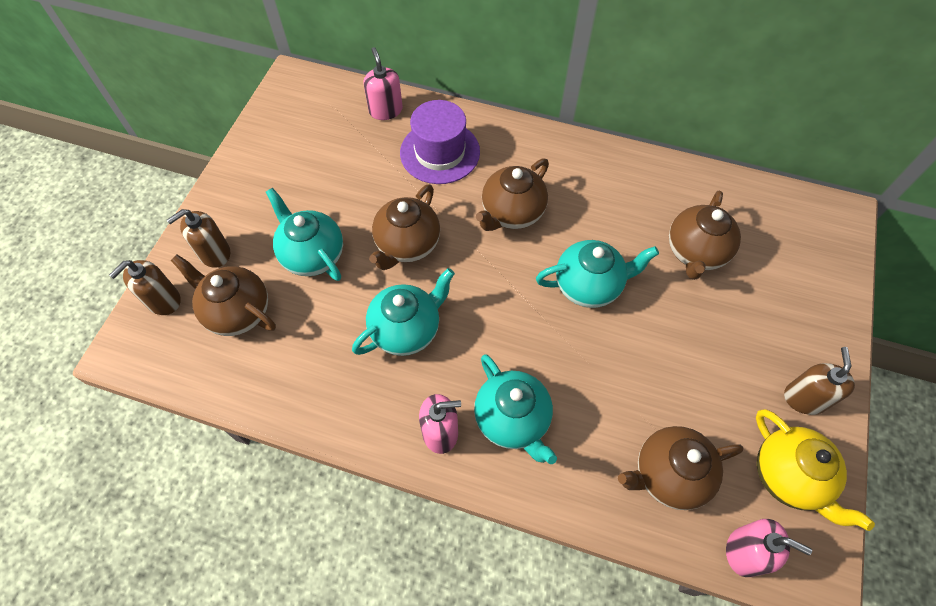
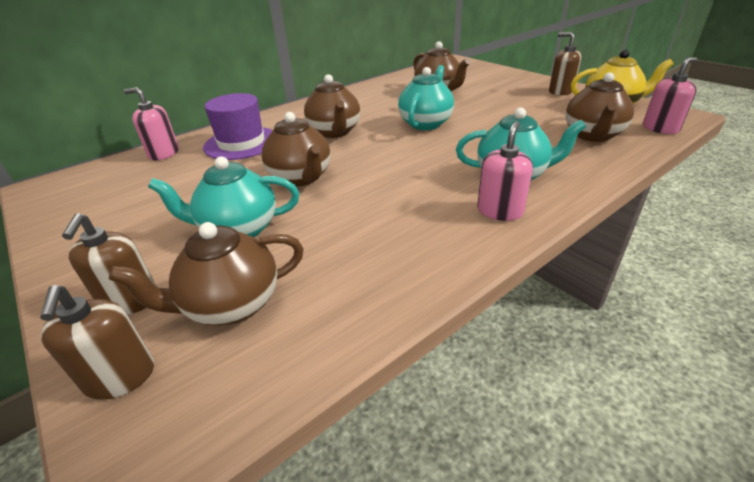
camera: 55 degrees left, 25 degrees down
turquoise teapot [352,268,455,356] -> none

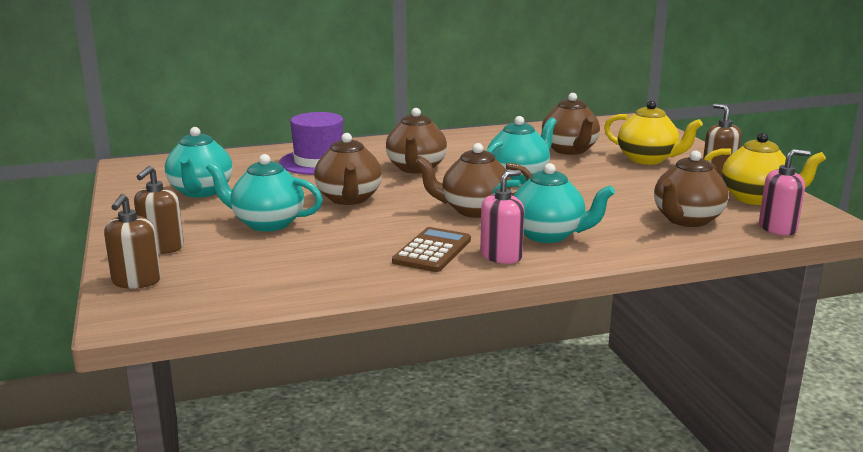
camera: 20 degrees right, 15 degrees down
brown teapot [109,222,304,326] -> brown teapot moved to [415,143,532,218]
pink soap dispenser [124,87,179,160] -> none
none -> turquoise teapot [165,127,233,198]
none -> brown calculator [392,227,471,272]
none -> yellow teapot [604,101,703,165]

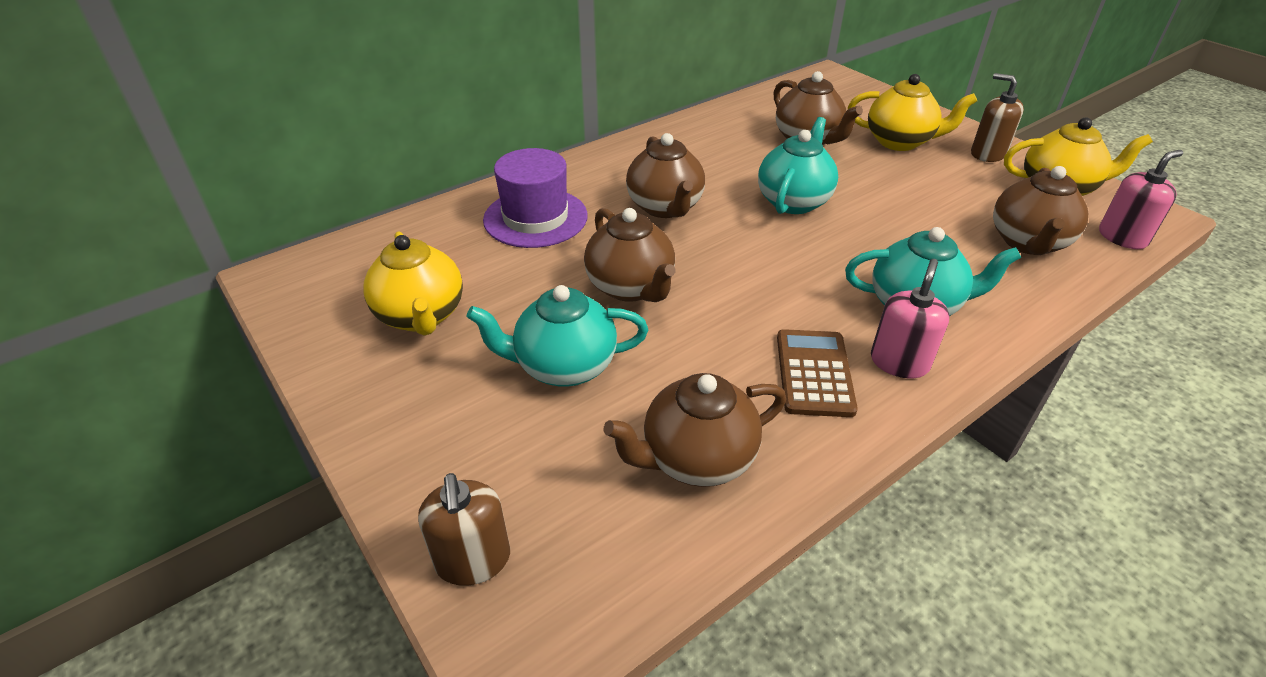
camera: 20 degrees left, 20 degrees up
brown soap dispenser [134,166,184,254] -> none
turquoise teapot [165,127,233,198] -> yellow teapot [363,231,463,336]
brown teapot [415,143,532,218] -> brown teapot moved to [604,373,786,487]

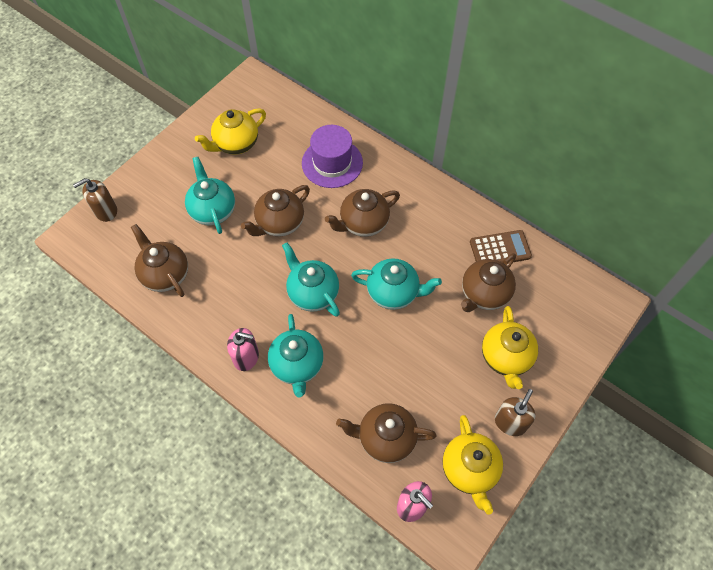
camera: 75 degrees right, 20 degrees up
brown calculator [777,329,858,417] -> brown calculator moved to [470,230,532,264]
none -> turquoise teapot [282,243,340,317]

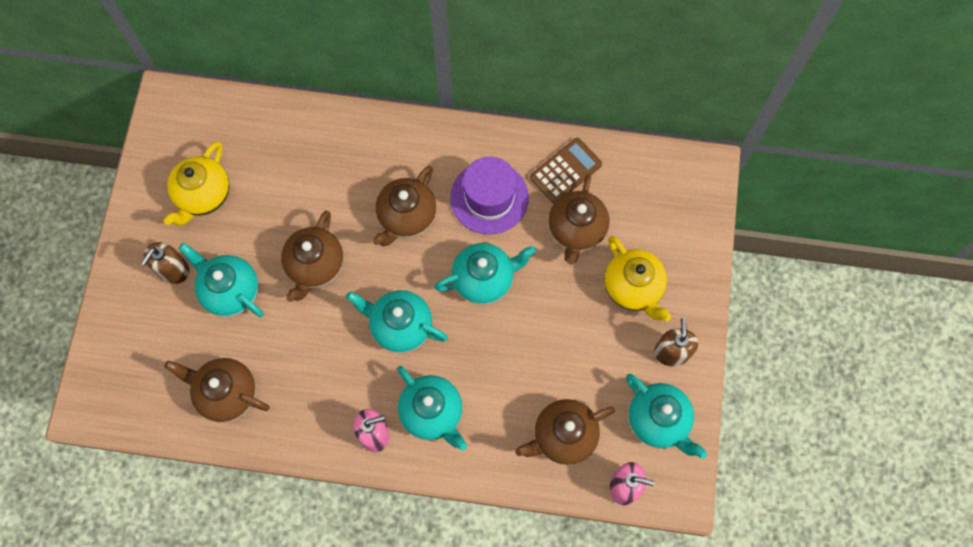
camera: 30 degrees left, 10 degrees up
brown soap dispenser [73,178,117,222] -> brown soap dispenser moved to [141,242,190,284]
purple hat [302,125,363,188] -> purple hat moved to [450,157,529,235]
yellow teapot [442,415,503,515] -> turquoise teapot [626,374,707,459]

